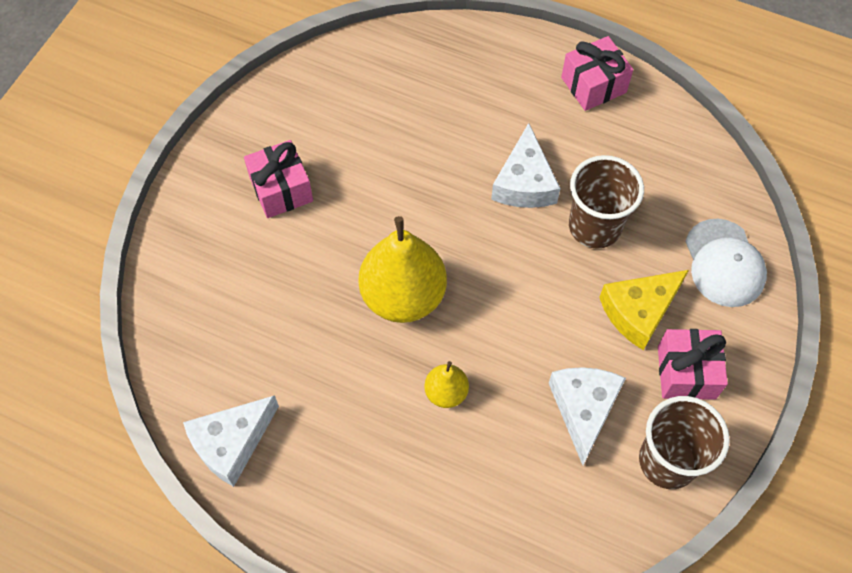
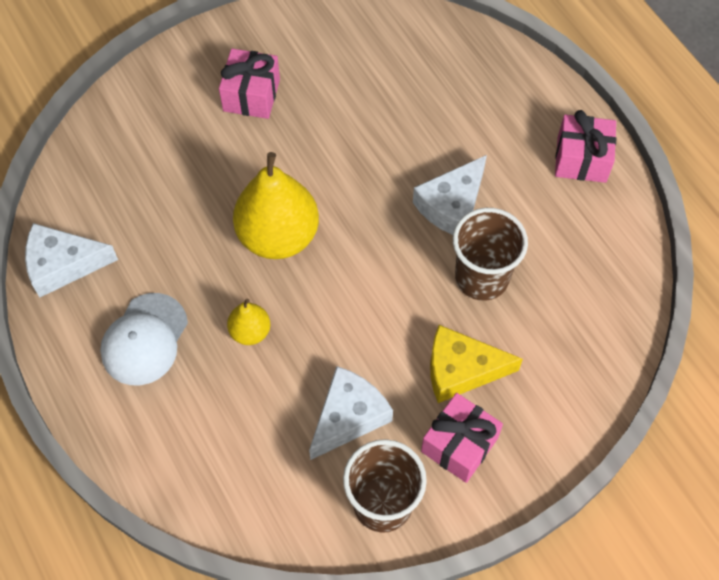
camera: 35 degrees right, 0 degrees up
white cap [685,219,767,307] -> white cap moved to [100,293,188,385]

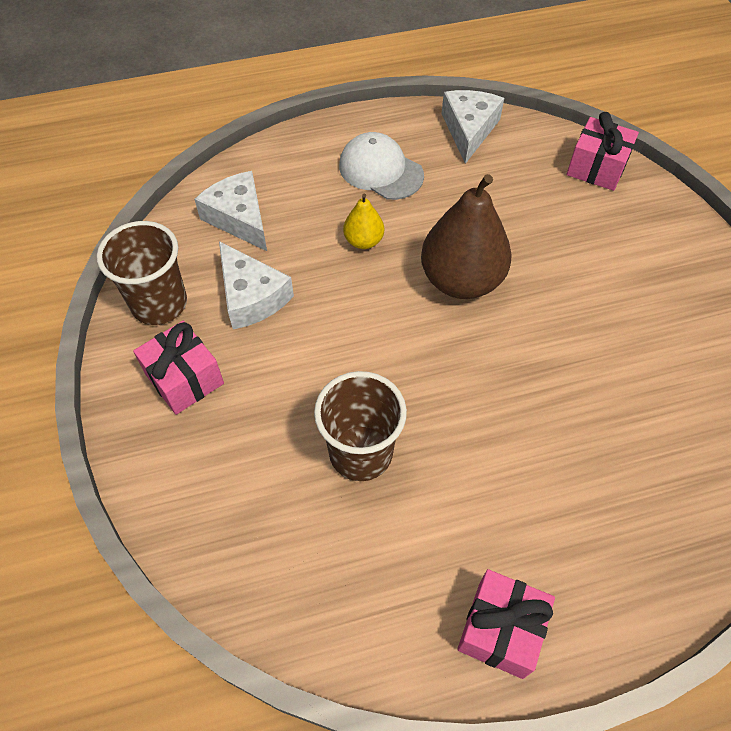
camera: 105 degrees right, 5 degrees down
pink gift [219,49,280,119] -> pink gift moved to [567,112,639,191]
yellow pear [233,152,319,259] -> brown pear [421,174,512,299]
white cheese [413,155,487,235] -> white cheese moved to [194,171,267,251]
yellow cheese [430,325,523,403] -> none

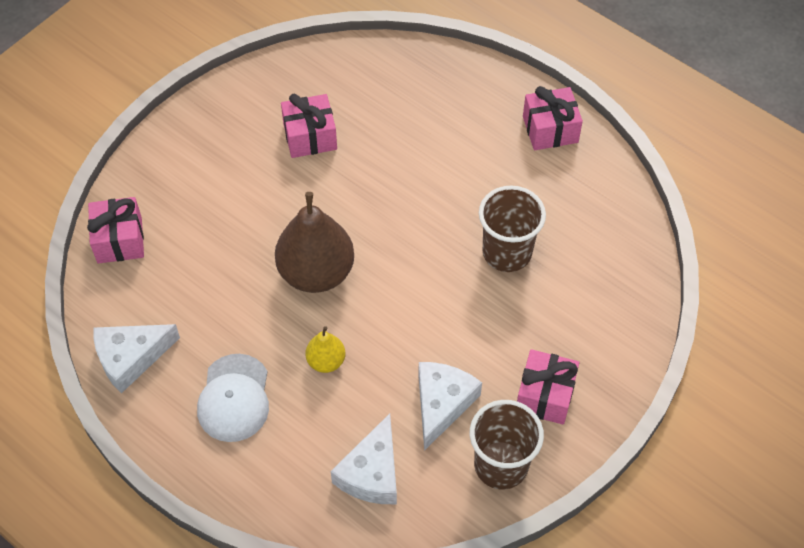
camera: 125 degrees left, 0 degrees up
none -> pink gift [281,94,337,158]

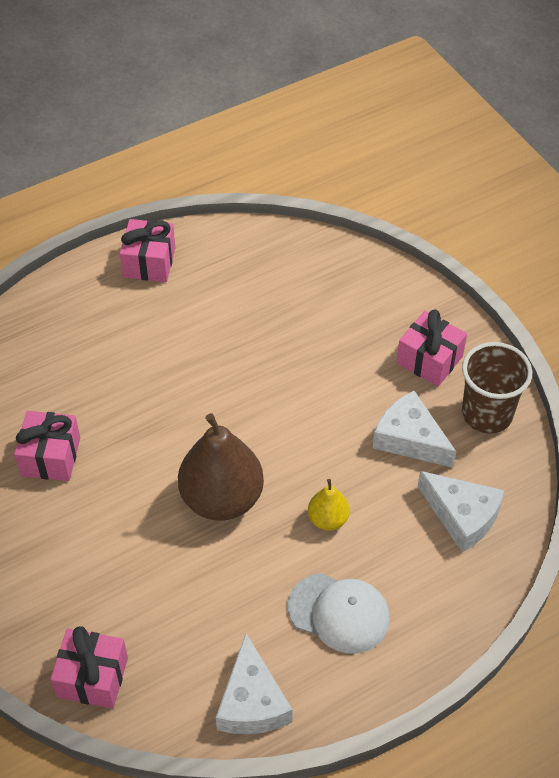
camera: 70 degrees left, 5 degrees down
brown cup [479,185,546,272] -> none

